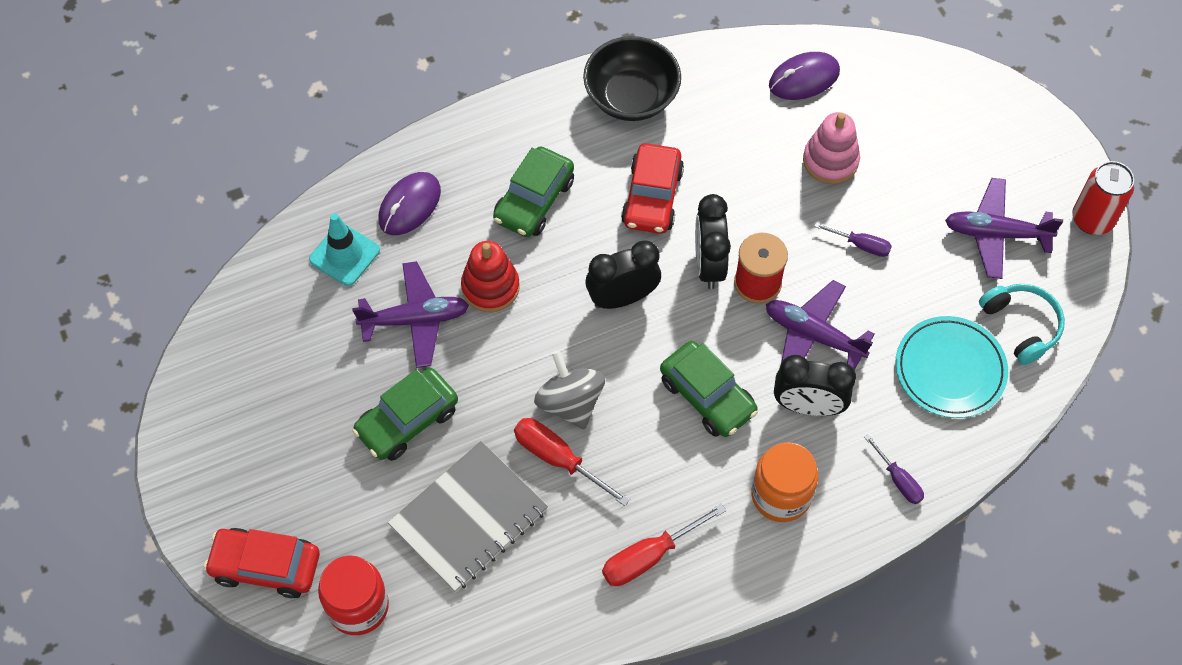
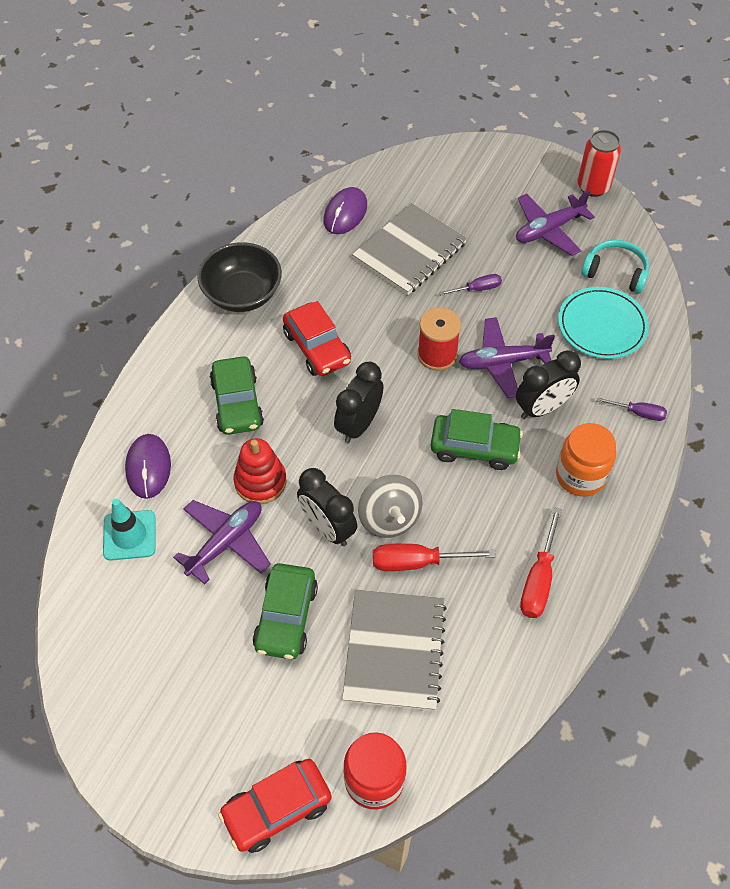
camera: 40 degrees left, 5 degrees down
grey spinning top [534,350,605,430] -> grey spinning top turned 135 degrees counterclockwise [358,475,423,538]
black clock [695,194,731,289] -> black clock moved to [297,468,357,546]
pink stacking toy [803,112,860,184] -> grey notebook [352,203,467,295]

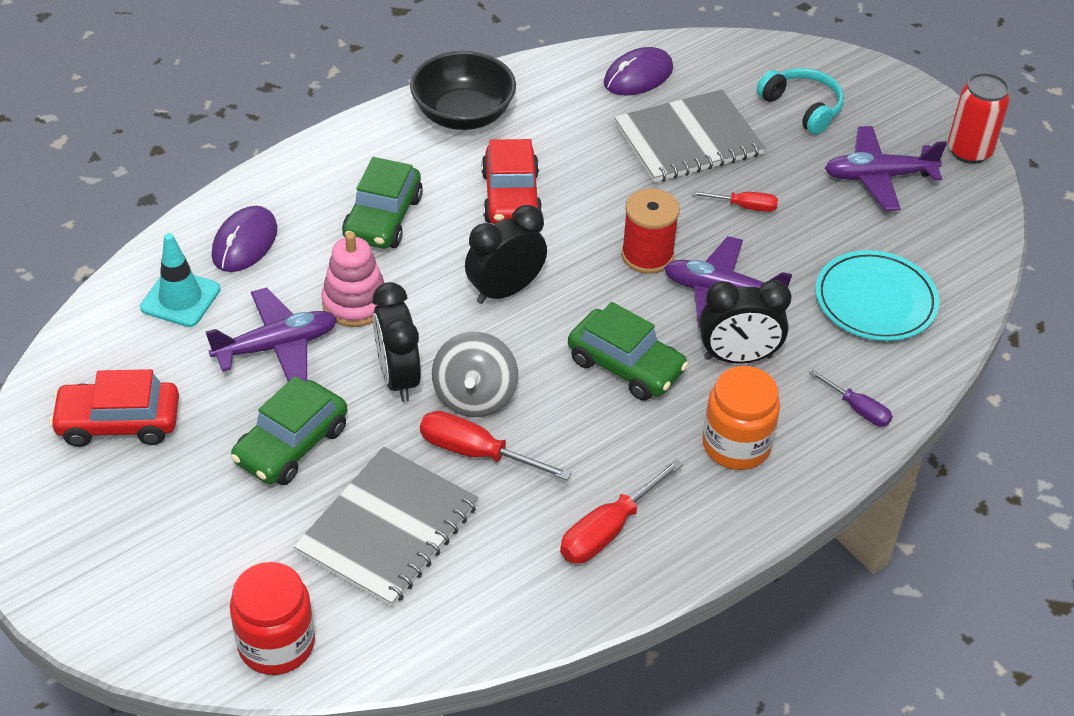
camera: 25 degrees right, 10 degrees down
red car [218,759,332,853] -> red car moved to [49,369,179,447]
red stacking toy [233,438,287,504] -> pink stacking toy [321,232,385,327]
purple screwdriver [439,274,502,296] -> red screwdriver [691,191,778,212]
turquoise headphones [581,240,649,294] -> turquoise headphones moved to [757,68,844,135]

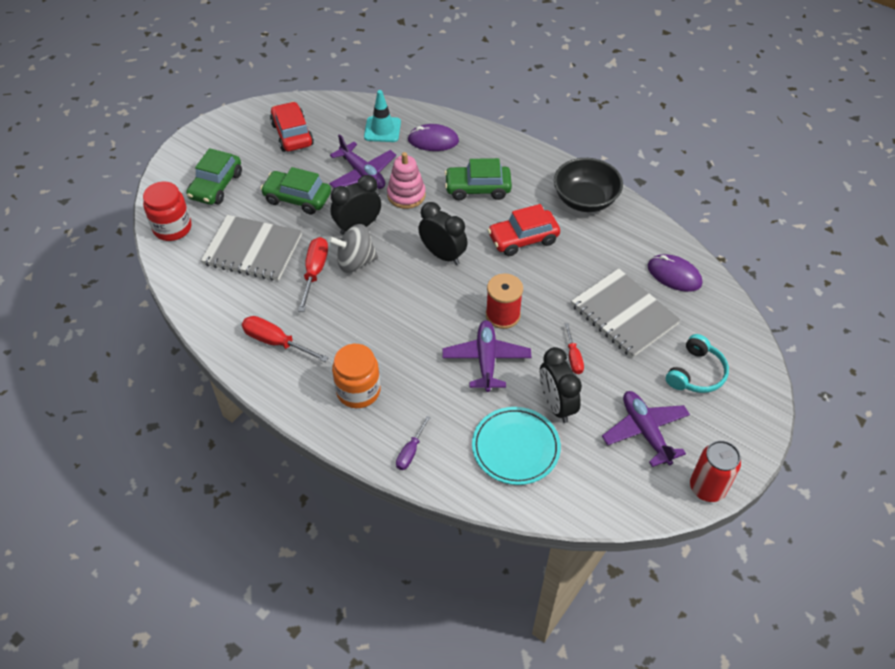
camera: 75 degrees right, 5 degrees up
green car [568,302,689,401] -> green car moved to [186,148,242,205]
black clock [699,280,791,364] -> black clock moved to [540,347,582,423]

